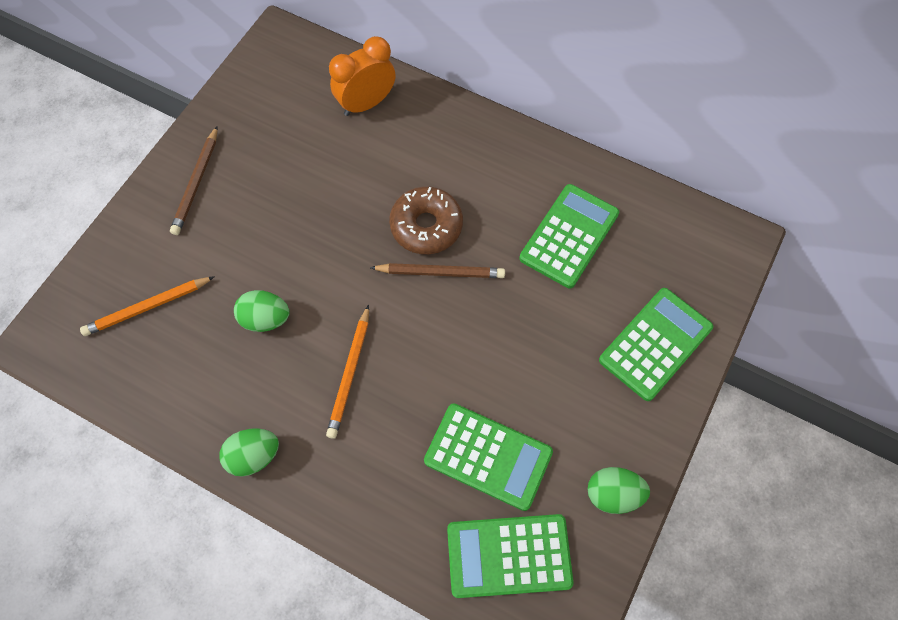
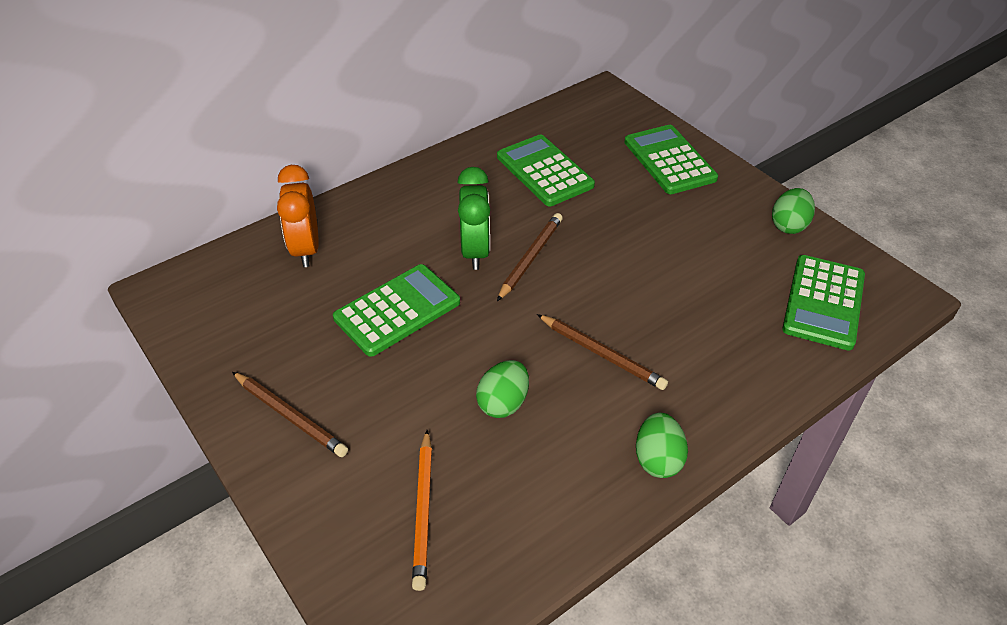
camera: 65 degrees left, 20 degrees down
orange pencil [326,305,369,439] -> brown pencil [537,314,668,390]
brown donut [389,186,463,254] -> green clock [457,167,490,270]
green calculator [424,404,553,511] -> green calculator moved to [333,264,460,357]

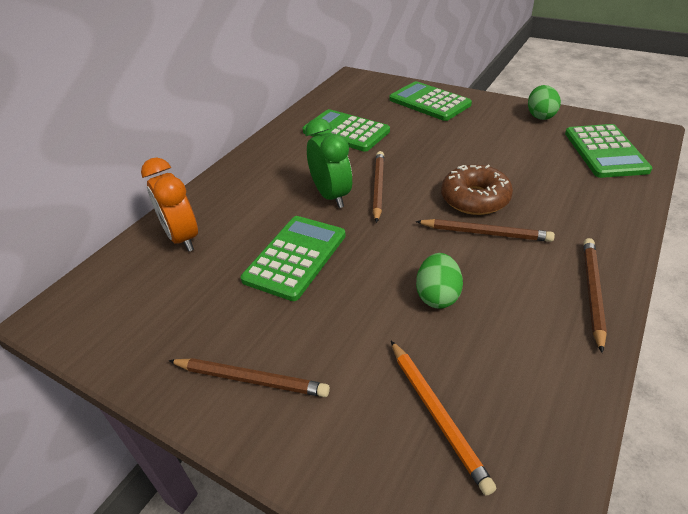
camera: 20 degrees left, 5 degrees down
green egg [636,413,688,478] -> brown pencil [583,238,607,353]
none -> brown donut [441,165,513,215]

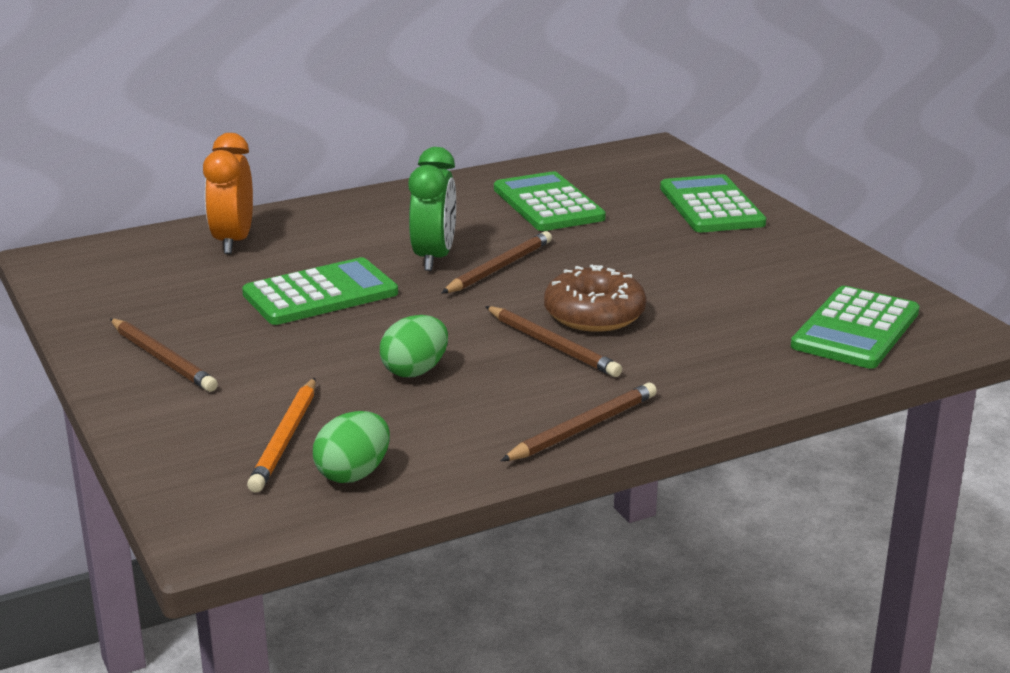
camera: 30 degrees right, 15 degrees down
green egg [528,85,561,120] -> green egg moved to [313,411,390,483]

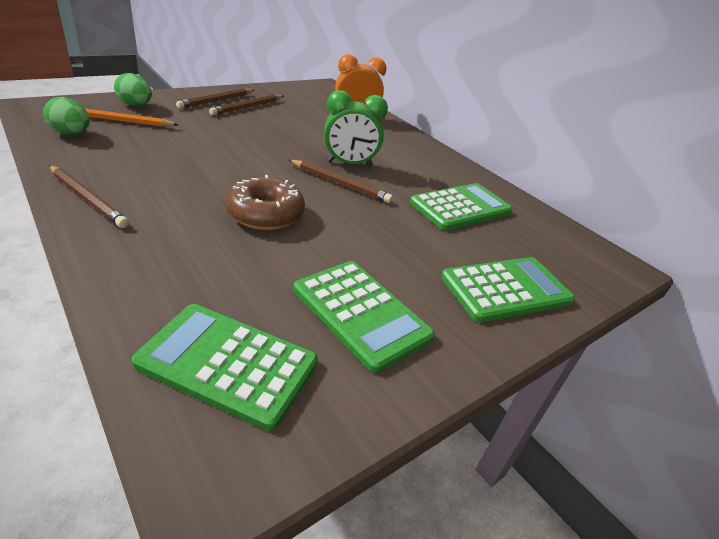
camera: 75 degrees right, 10 degrees up
green calculator [242,257,398,325] -> green calculator moved to [293,261,435,373]
green egg [380,315,448,377] -> green egg moved to [114,73,152,106]
brown pencil [485,306,622,377] -> brown pencil moved to [209,94,284,115]

